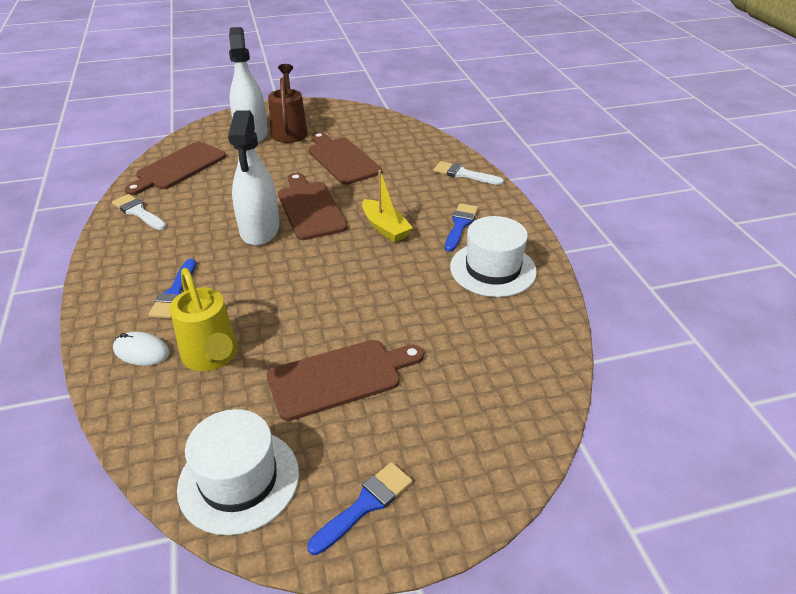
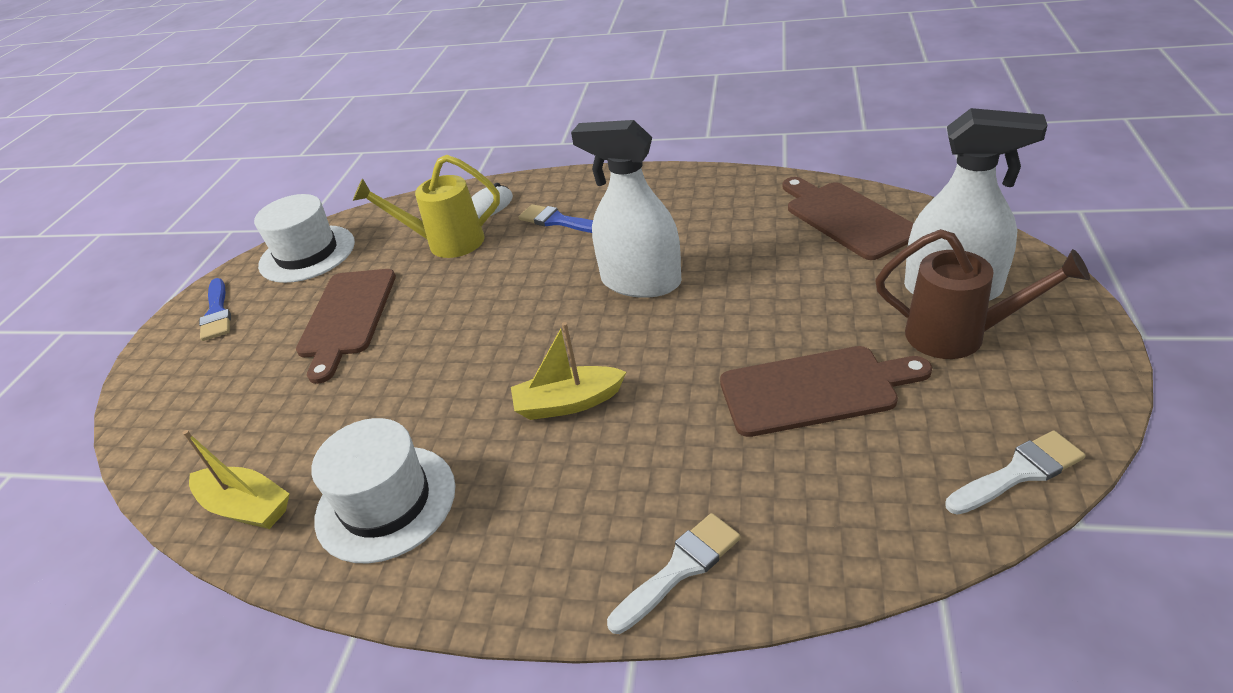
camera: 120 degrees right, 0 degrees up
white brush [112,194,166,230] -> white brush moved to [945,431,1085,515]
brown cutting board [278,173,347,240] -> none
blue brush [445,203,478,252] -> none
none -> yellow boat [183,430,289,529]

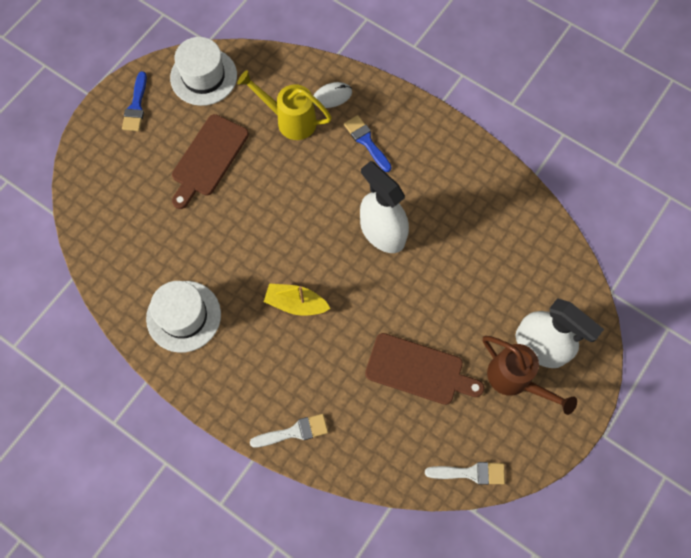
camera: 20 degrees right, 30 degrees up
yellow boat [183,430,289,529] -> none
brown cutting board [783,177,914,260] -> none

